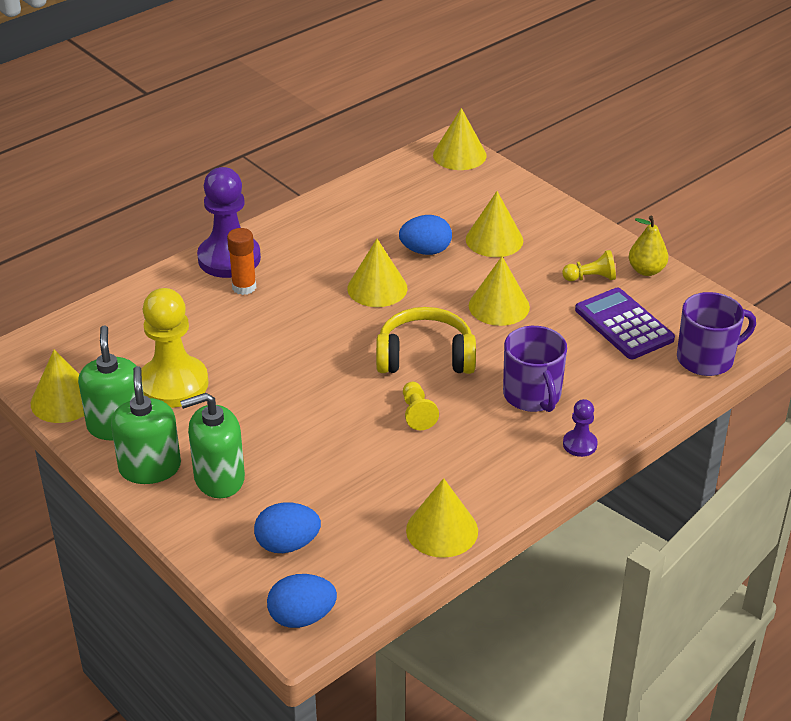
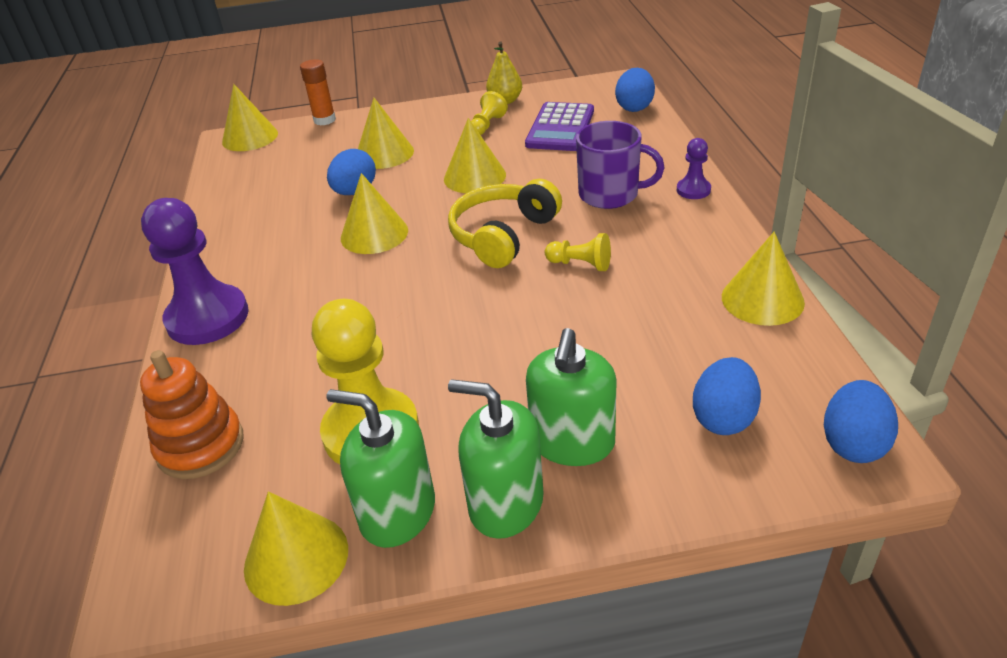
camera: 55 degrees left, 0 degrees up
orange glue stick [227,228,256,295] -> orange glue stick moved to [300,59,336,126]
purple calculator [575,288,675,359] -> purple calculator turned 75 degrees counterclockwise [525,102,594,151]
purple mug [677,292,756,376] -> blue egg [615,68,655,112]
none -> orange stacking toy [140,350,244,479]

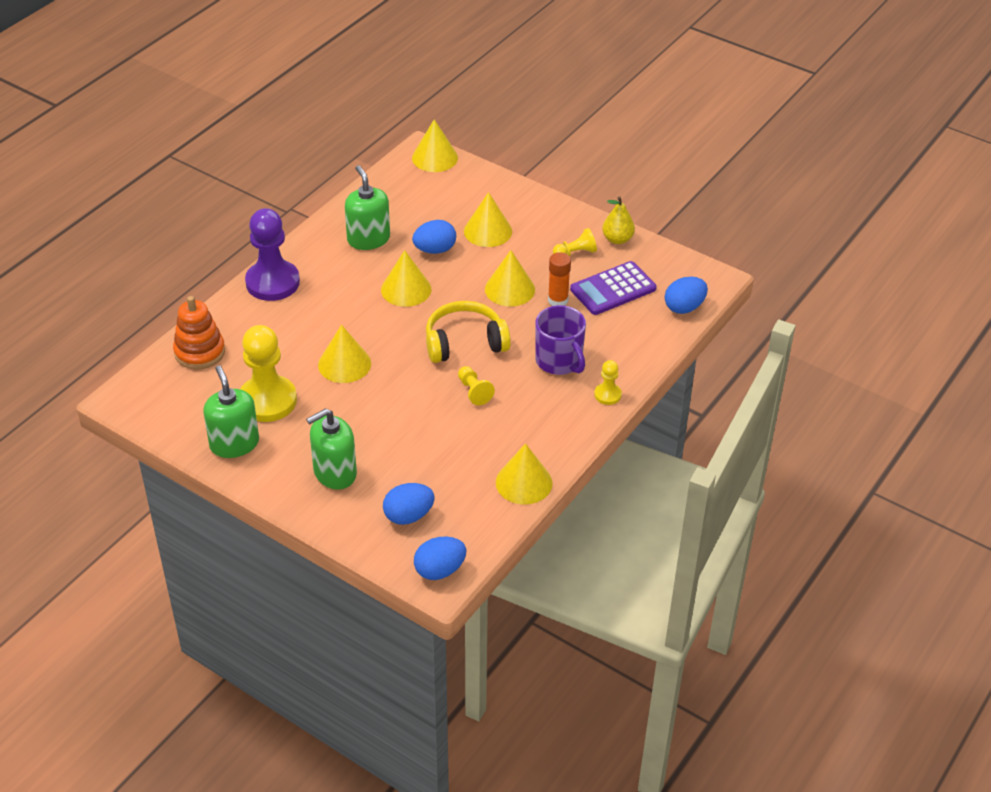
camera: 40 degrees right, 5 degrees up
yellow cone [244,491,348,606] -> yellow cone moved to [318,325,371,383]
orange glue stick [300,59,336,126] -> orange glue stick moved to [548,252,571,306]
green soap dispenser [448,379,544,539] -> green soap dispenser moved to [345,165,390,250]
purple pawn [677,138,711,199] -> yellow pawn [594,360,622,405]

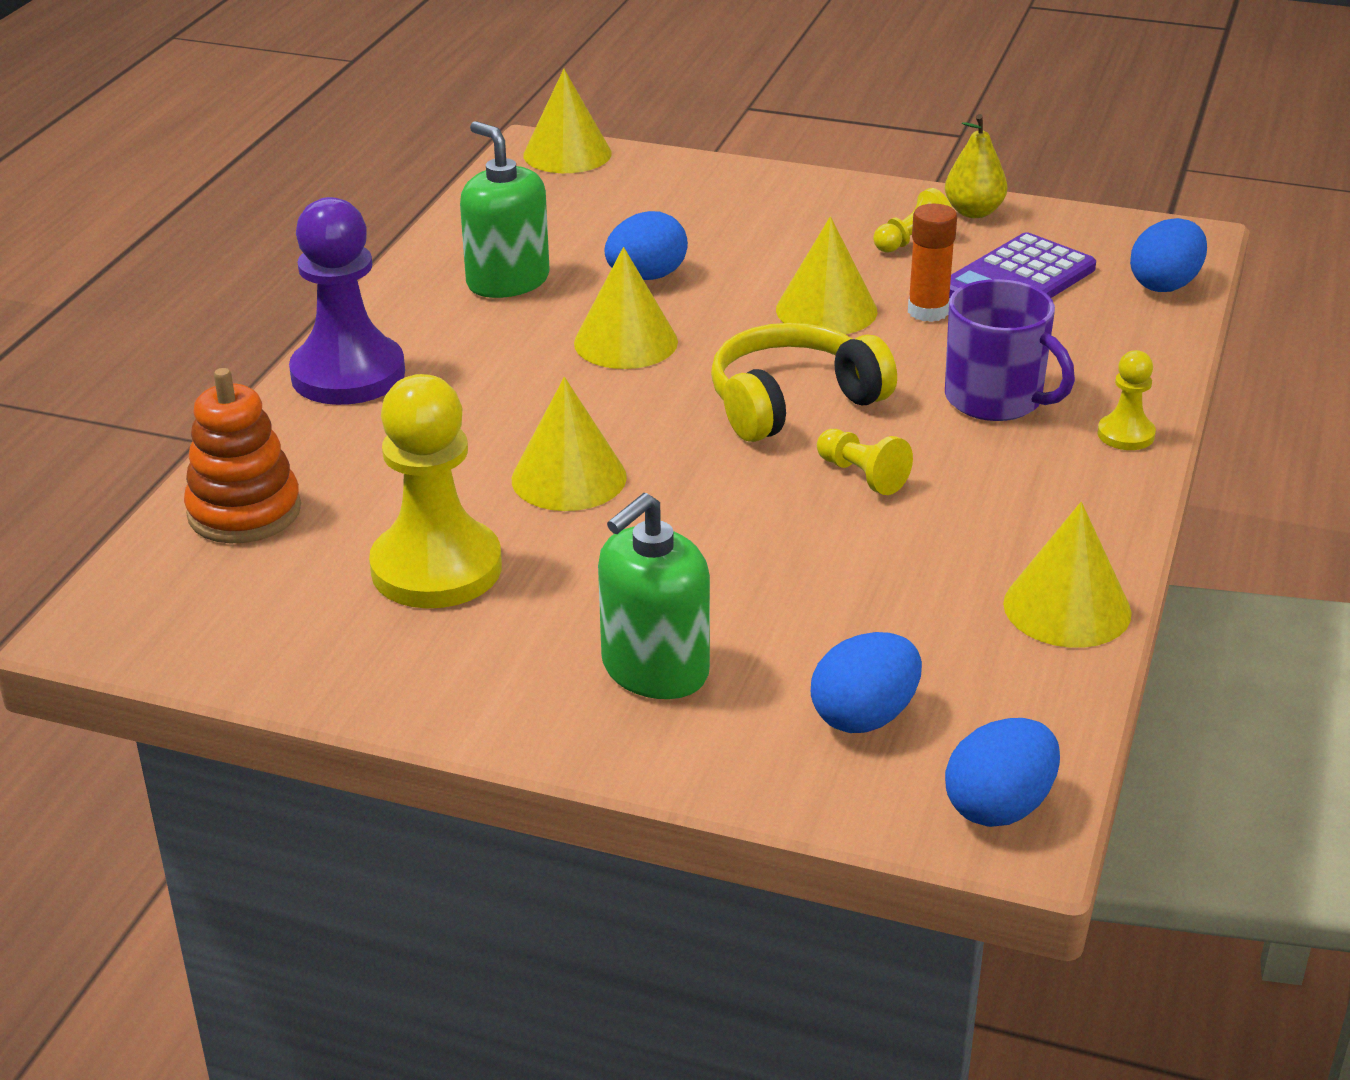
camera: 15 degrees left, 10 degrees down
green soap dispenser [203,365,259,458] -> none
yellow cone [464,192,512,247] -> none

